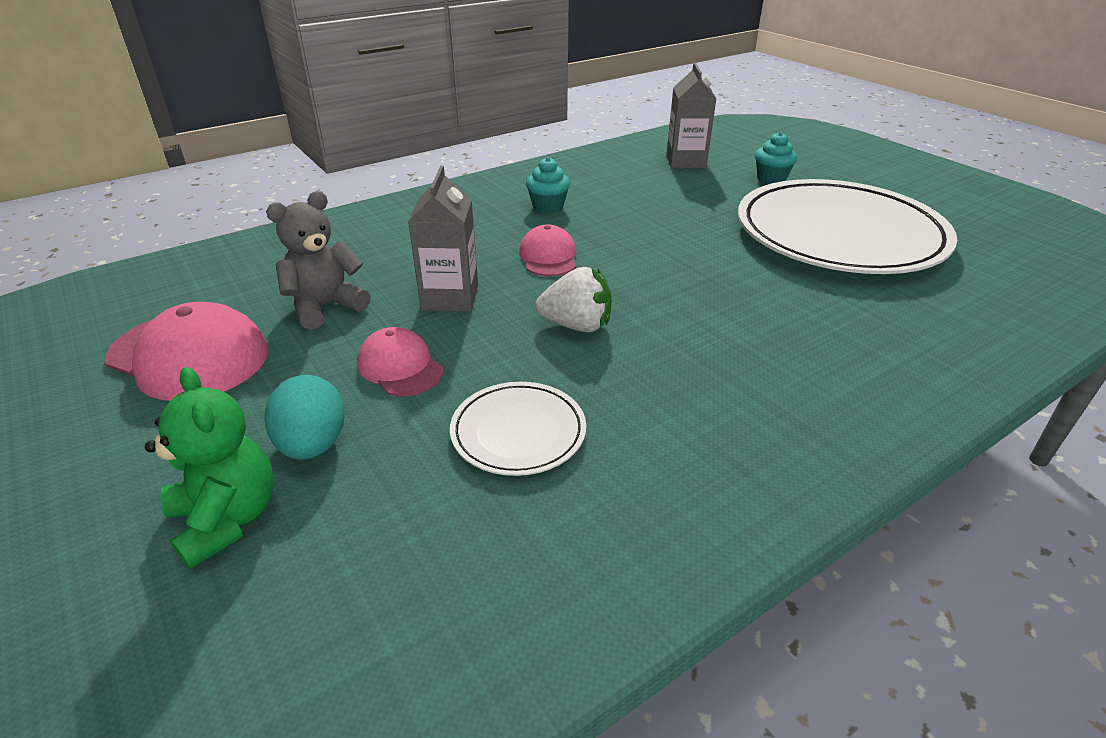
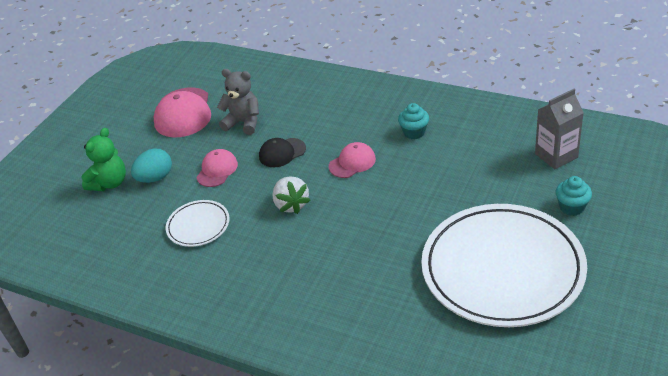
camera: 65 degrees right, 5 degrees up
grey carton [408,166,478,312] -> black cap [259,138,306,167]

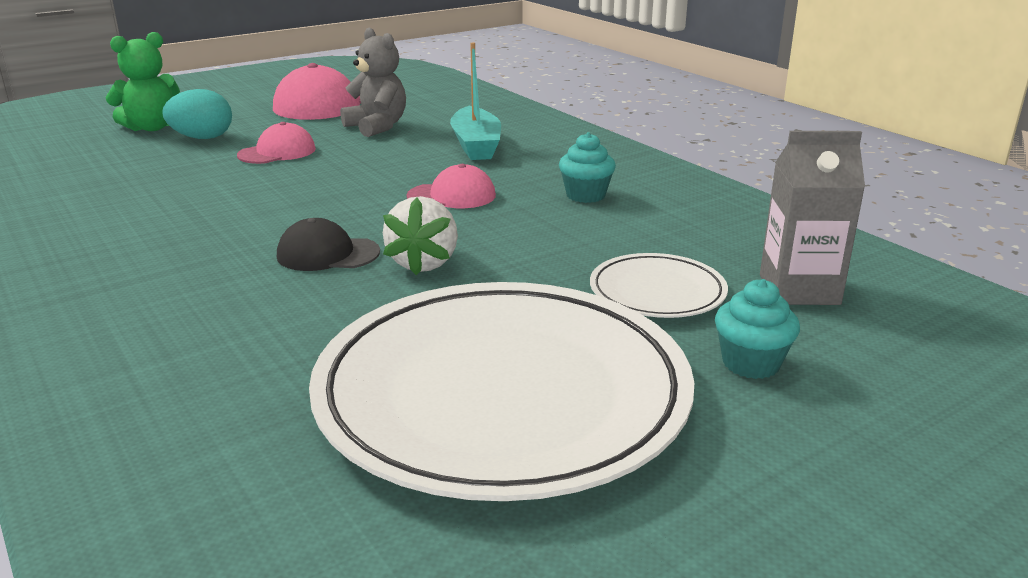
camera: 25 degrees right, 15 degrees down
white plate [166,200,230,247] -> white plate moved to [590,253,728,318]
black cap [259,138,306,167] -> black cap moved to [277,218,380,271]
white strawberry [272,176,311,214] -> white strawberry moved to [383,196,458,275]
none -> turquoise boat [450,42,501,160]

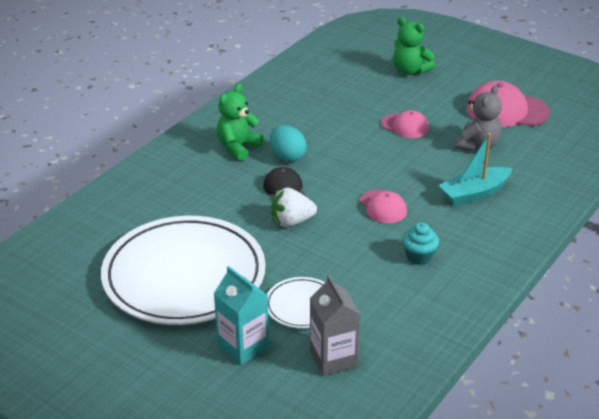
camera: 70 degrees right, 10 degrees up
turquoise egg [162,89,232,139] -> turquoise egg moved to [270,125,307,162]
turquoise cupcake [715,279,800,379] -> turquoise carton [214,266,269,365]
none -> green teddy bear [217,84,264,161]

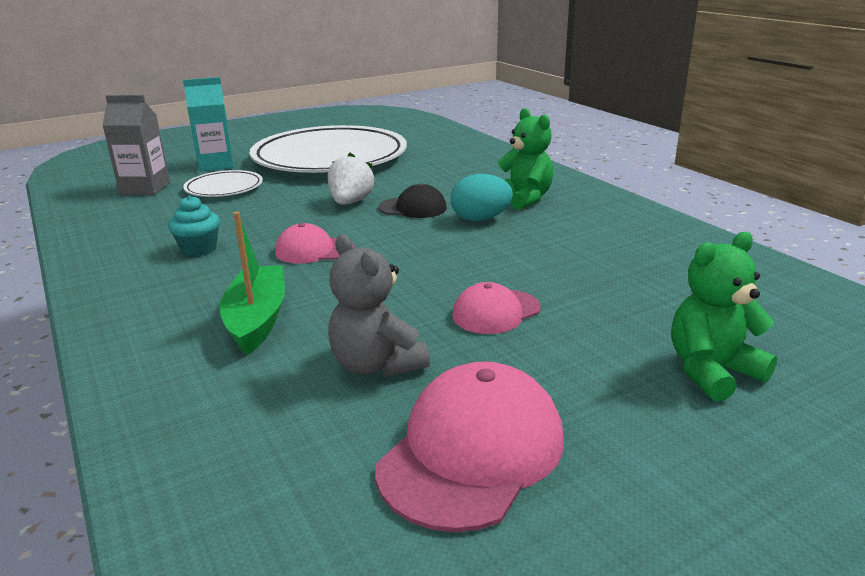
camera: 115 degrees right, 10 degrees down
turquoise boat [438,133,513,206] -> green boat [219,211,285,355]

